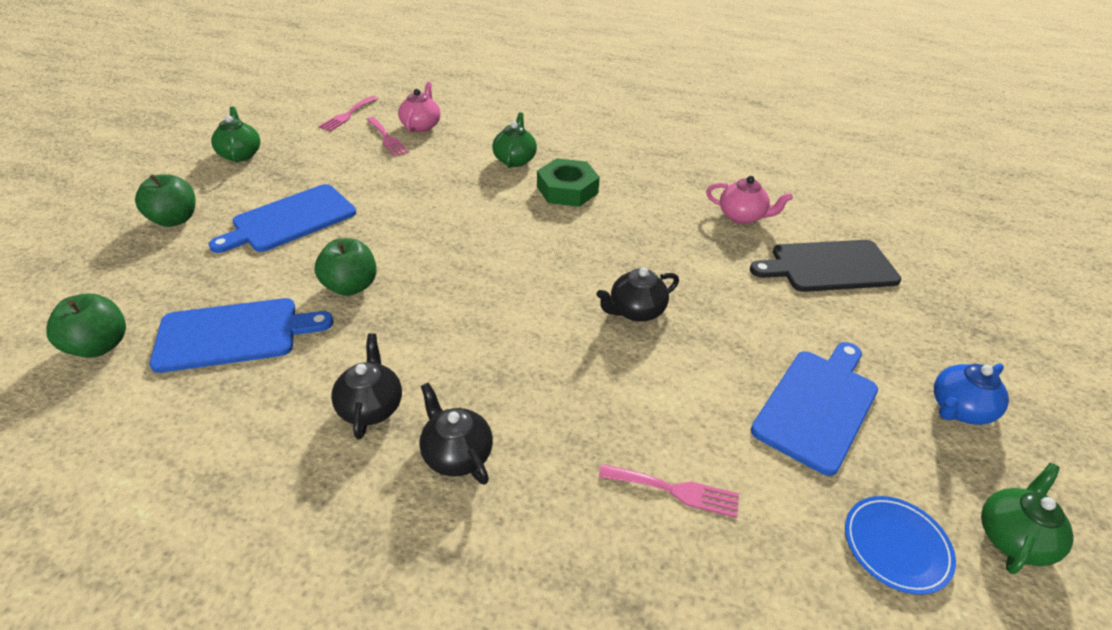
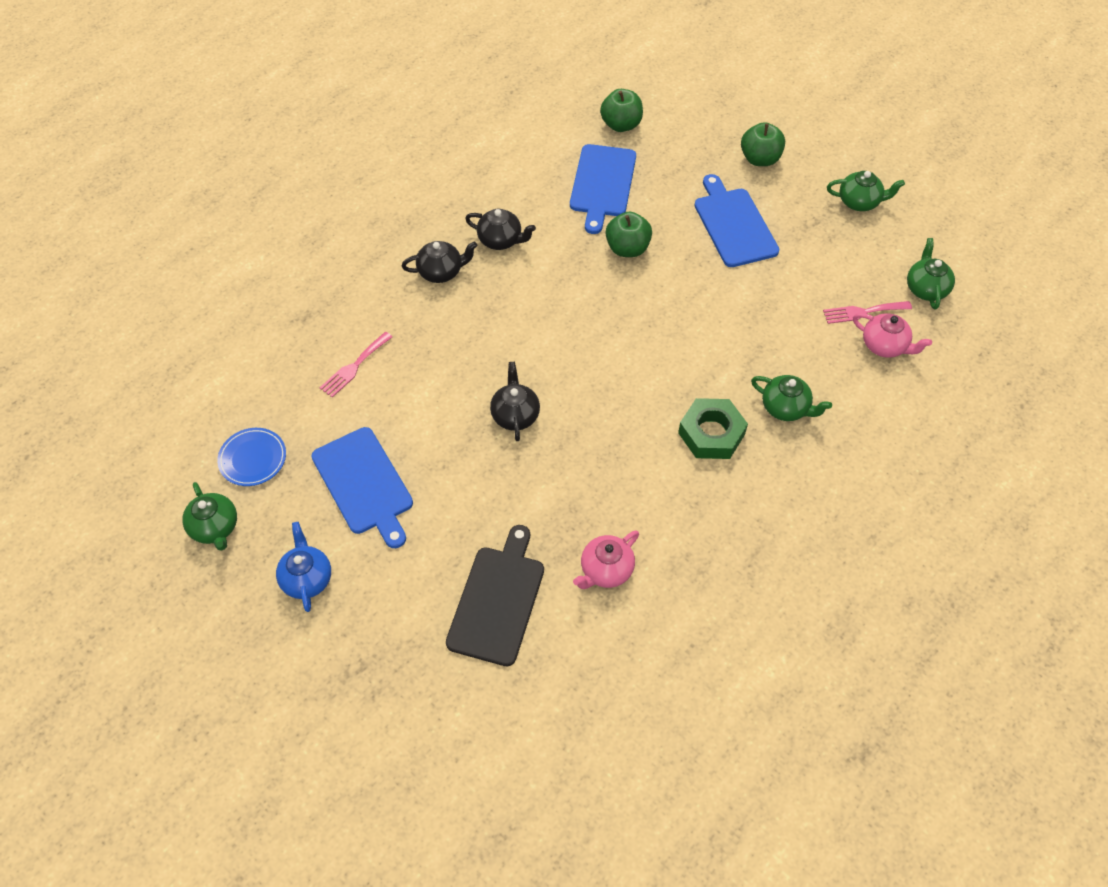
camera: 115 degrees right, 15 degrees up
pink fork [318,96,378,131] -> green teapot [907,238,955,309]

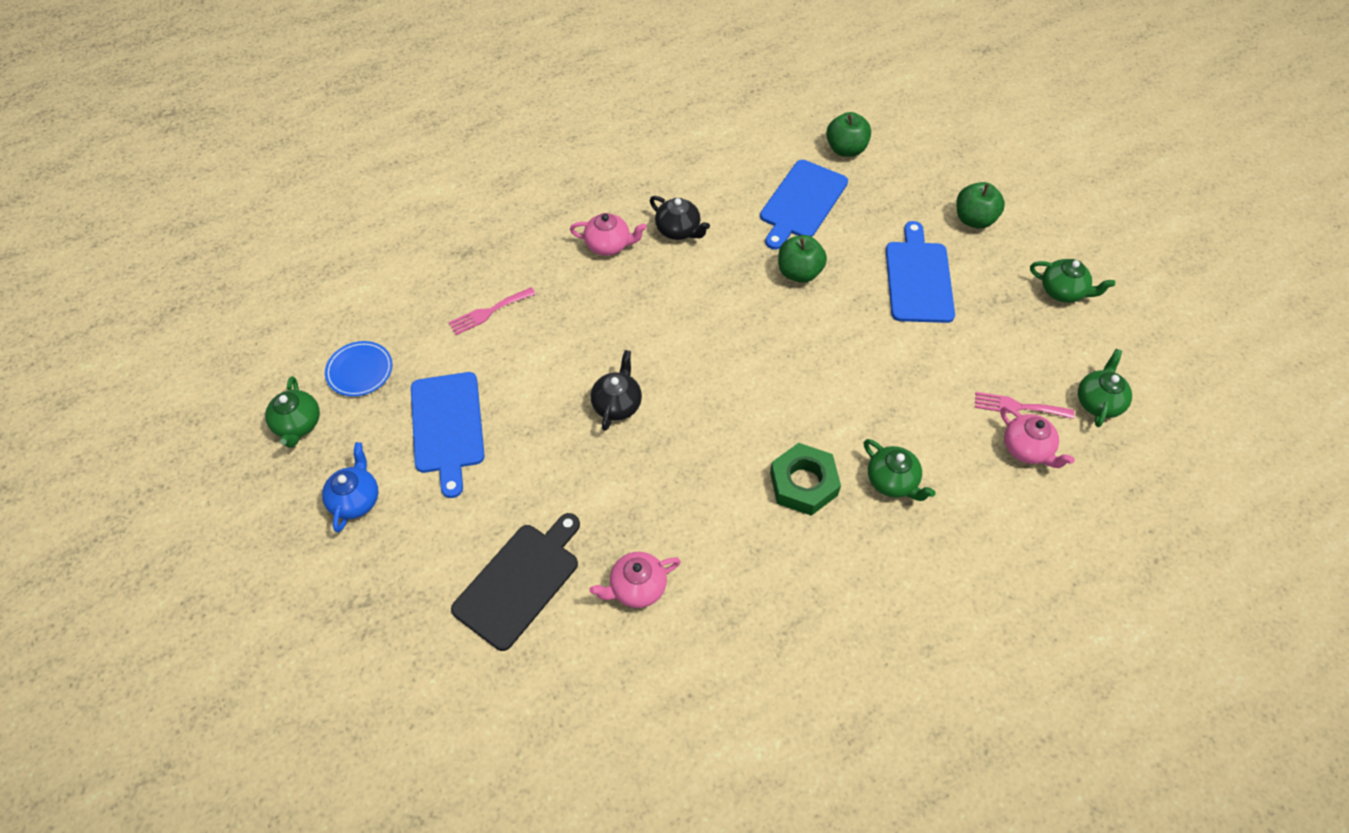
camera: 20 degrees right, 0 degrees up
black teapot [402,241,477,283] -> pink teapot [570,213,647,256]

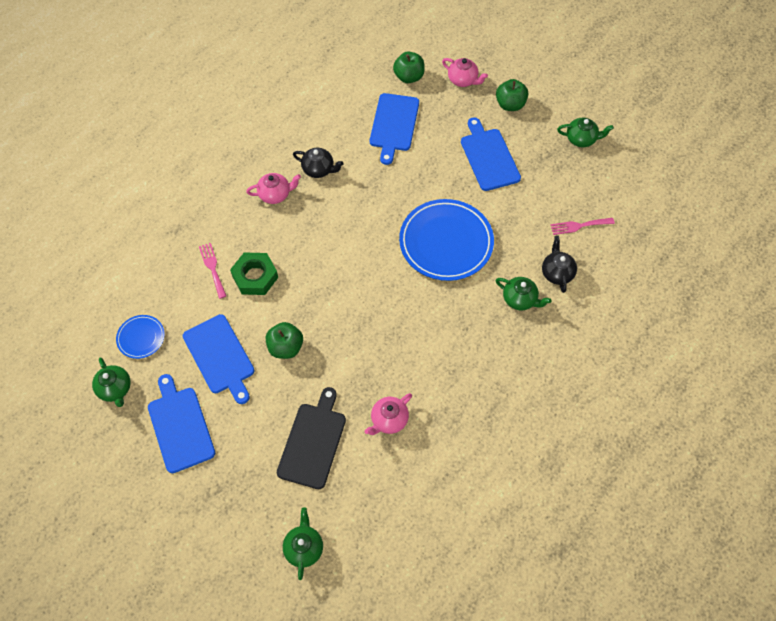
camera: 20 degrees left, 5 degrees up
blue teapot [322,442,378,532] -> blue cutting board [148,374,215,473]
pink fork [448,287,536,335] -> pink fork turned 120 degrees clockwise [199,243,226,299]
black teapot [591,350,642,431] -> black teapot moved to [542,236,577,293]
green nut [770,443,841,516] -> green nut moved to [230,252,278,295]
green apple [778,235,827,283] -> green apple moved to [266,322,303,359]
pink teapot [1000,406,1075,468] -> pink teapot moved to [442,58,488,87]
green teapot [1078,349,1132,427] -> green teapot moved to [283,507,323,580]
none -> blue plate [399,199,494,281]

